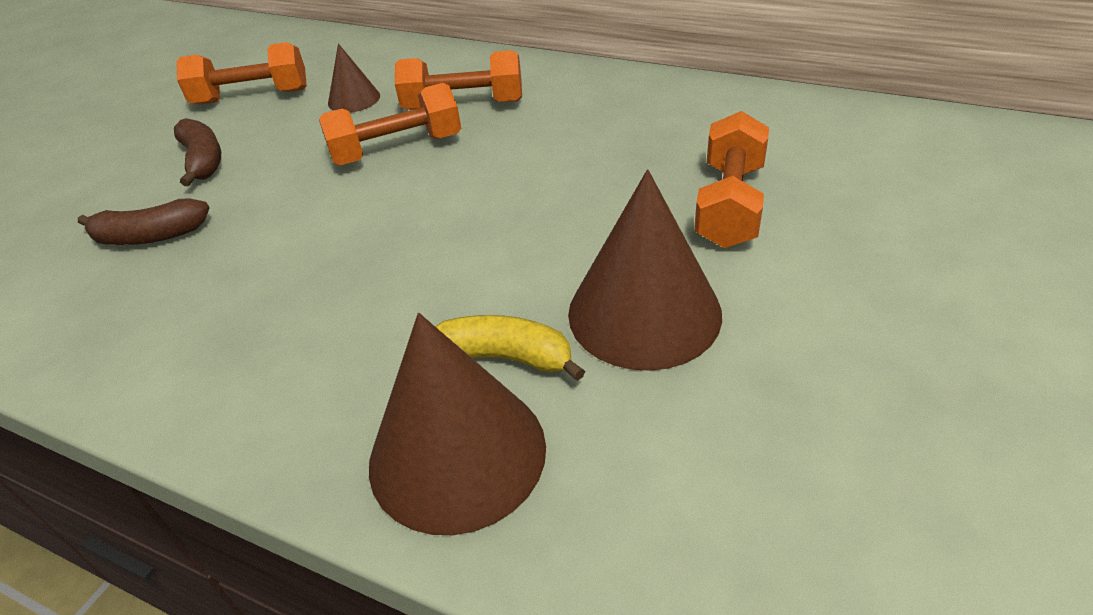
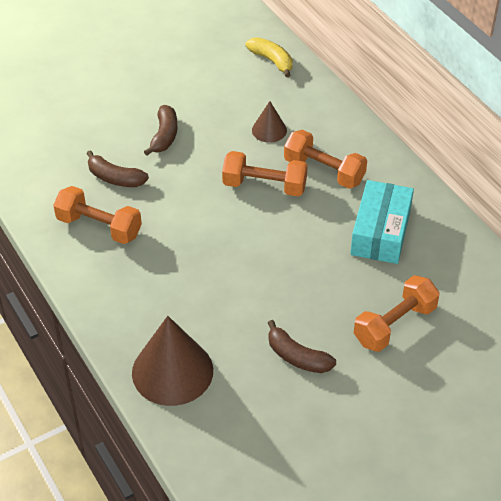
camera: 30 degrees right, 5 degrees up
orange dumbbell [176,42,307,104] -> orange dumbbell moved to [53,186,142,244]
yellow banana [435,315,585,381] -> yellow banana moved to [245,37,293,77]
brown cone [568,169,722,371] -> brown banana [268,320,336,373]
none -> turquoise box [350,180,414,264]

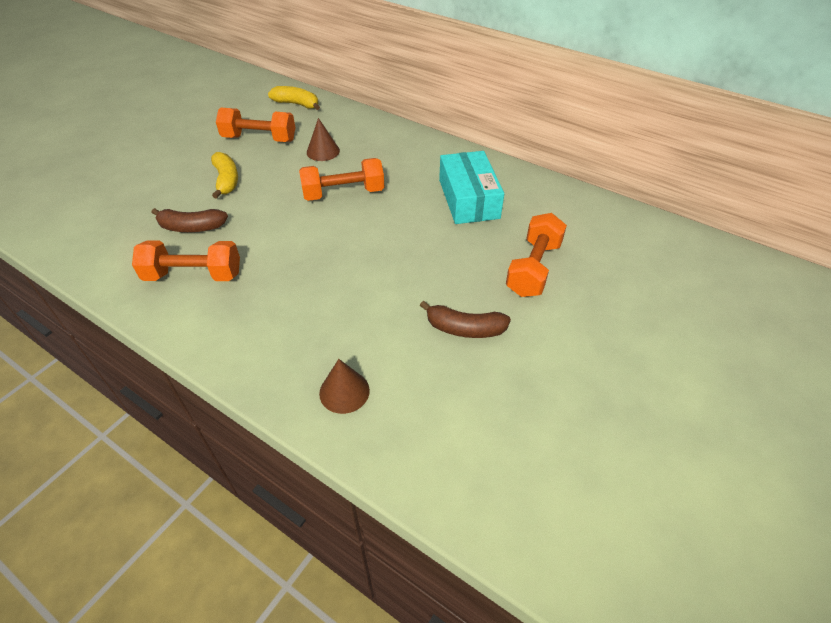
camera: 25 degrees left, 0 degrees up
brown cone [132,316,213,406] -> brown cone [319,359,370,414], size x0.52
brown banana [144,105,177,156] -> yellow banana [211,152,238,199]
orange dumbbell [284,130,367,189] -> orange dumbbell moved to [216,108,296,142]

